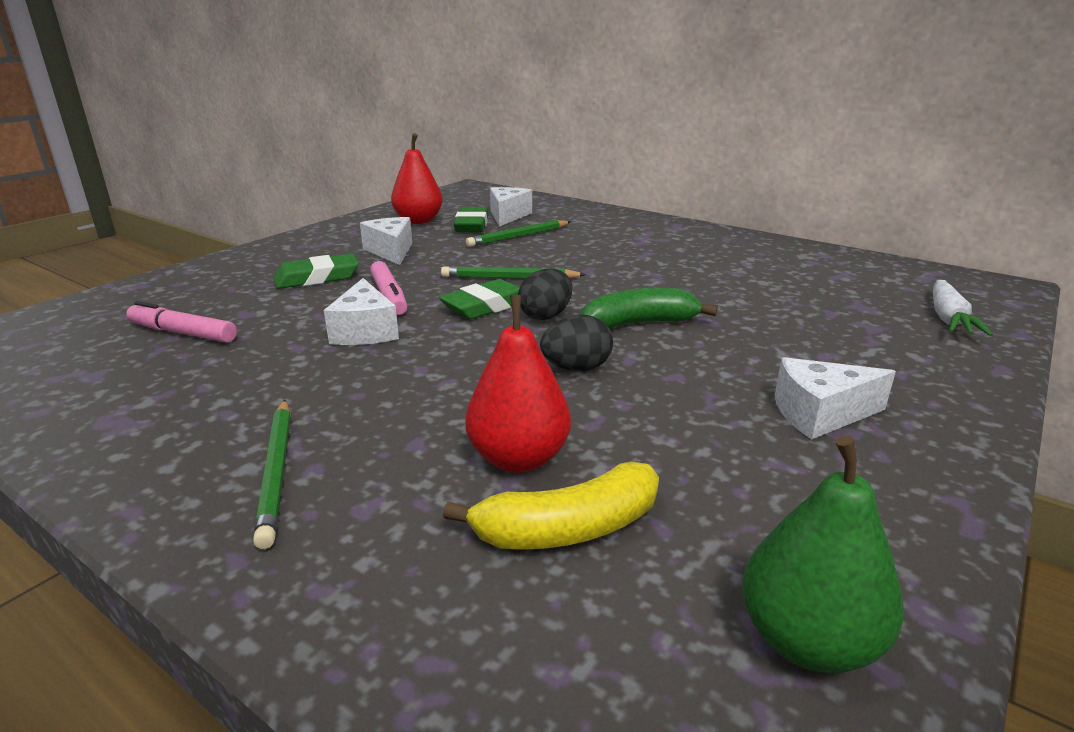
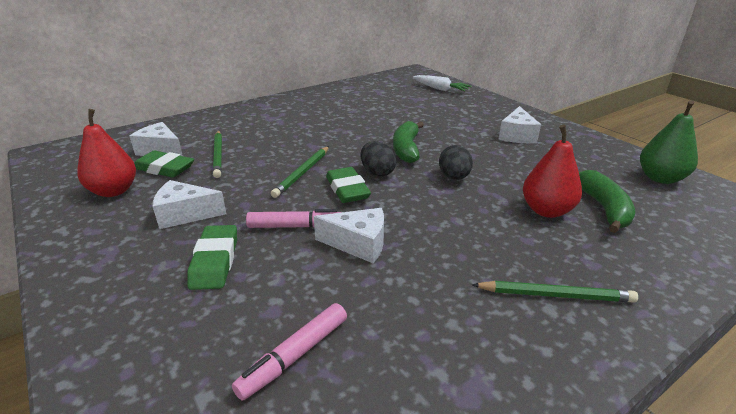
camera: 70 degrees left, 5 degrees up
yellow banana [443,462,659,550] -> green banana [579,170,635,233]

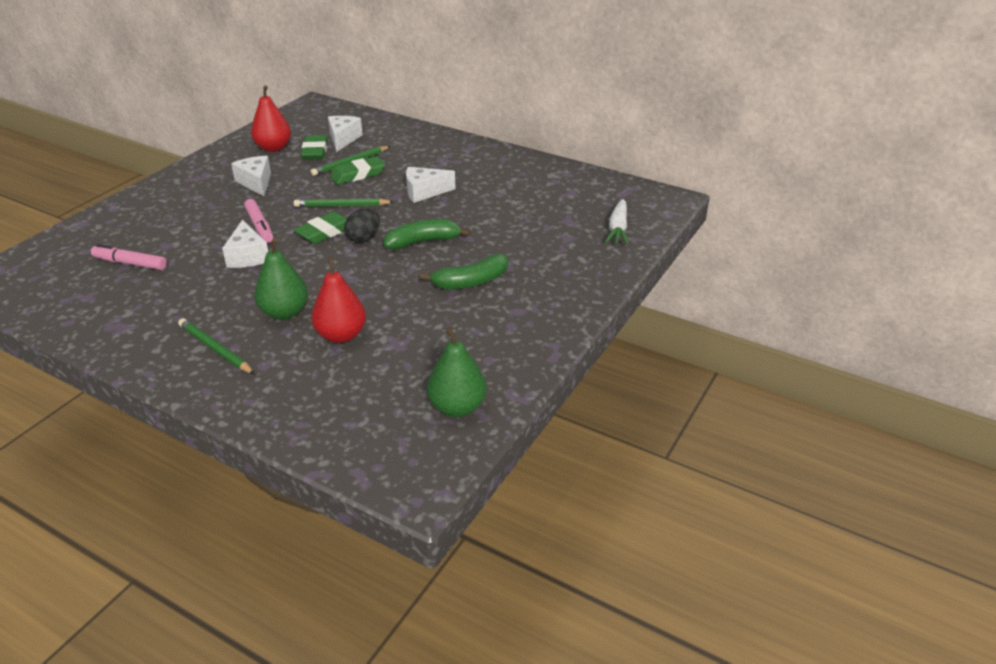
camera: 65 degrees right, 5 degrees up
green eraser [187,225,237,290] -> green eraser moved to [330,156,385,185]
black egg [439,145,473,180] -> none
green pencil [472,281,638,303] -> green pencil turned 150 degrees clockwise [178,318,255,374]
white cheese [499,106,541,143] -> white cheese moved to [406,167,455,203]
green banana [579,170,635,233] -> green banana moved to [420,254,509,290]
none -> green pear [254,238,308,320]

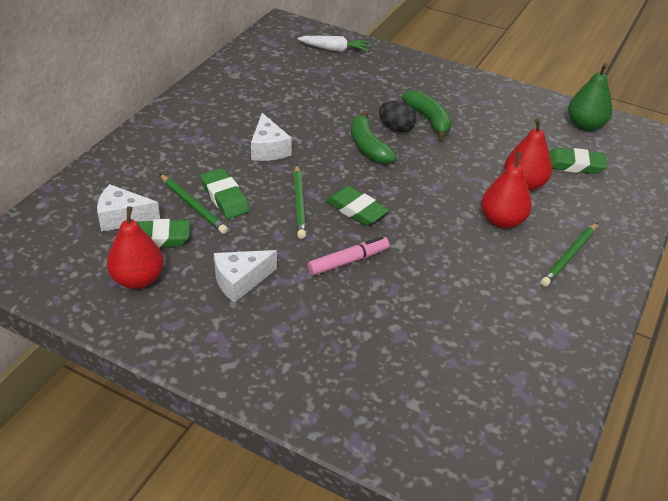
camera: 95 degrees left, 5 degrees up
pink marker [91,244,167,270] -> none
white cheese [222,220,268,268] -> none
green pear [254,238,308,320] -> red pear [481,151,532,229]
black egg [344,209,380,243] -> black egg moved to [379,101,416,132]
none -> green eraser [549,147,608,174]

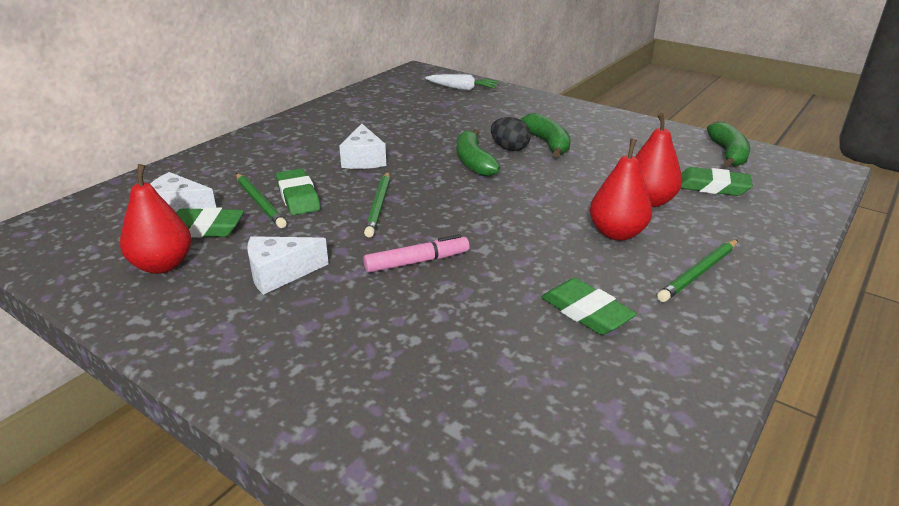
camera: 10 degrees right, 10 degrees down
green eraser [326,186,389,226] -> green eraser moved to [542,278,637,335]
green pear [568,63,612,131] -> green banana [707,122,750,167]

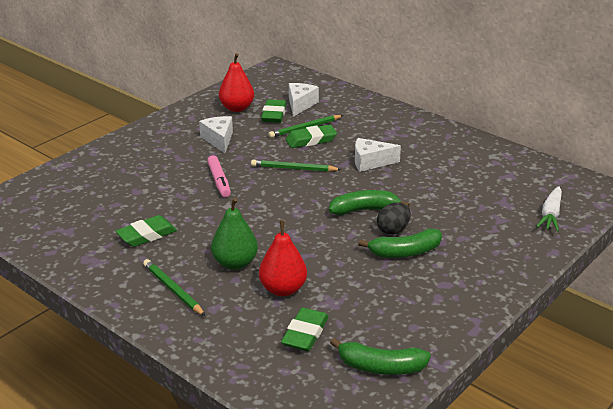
camera: 95 degrees right, 0 degrees up
red pear [590,139,652,241] -> green pear [211,198,258,270]

